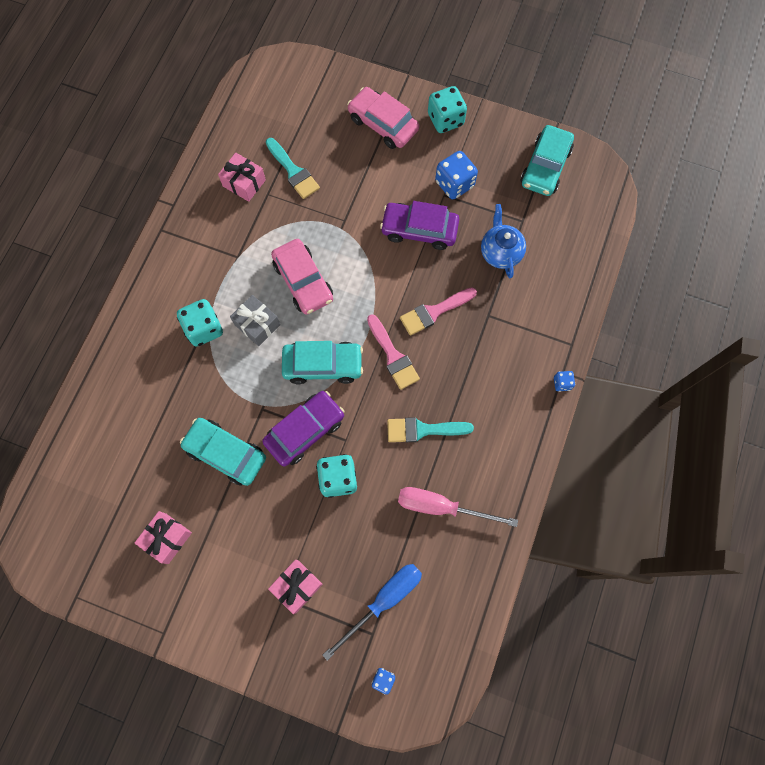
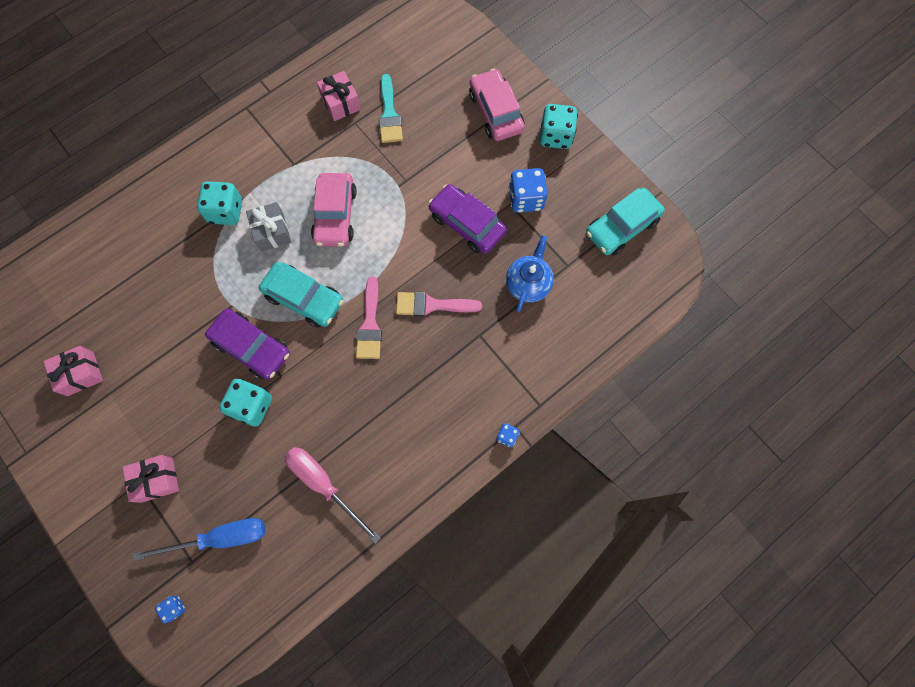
camera: 30 degrees right, 0 degrees up
turquoise car [180,418,266,486] -> none
purple car [262,391,344,466] -> purple car turned 45 degrees clockwise [205,309,290,380]
turquoise brush [387,417,474,442] -> none

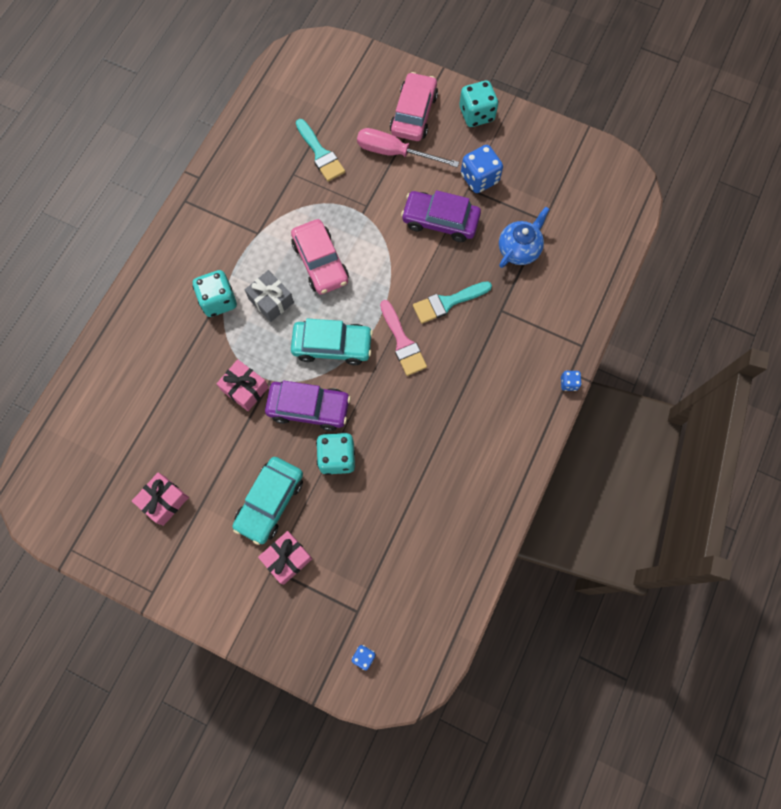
camera: 25 degrees left, 0 degrees up
blue screwdriver [134,518,265,561] -> none
pink screwdriver [285,447,381,544] -> pink screwdriver moved to [357,128,459,168]
pink gift [317,71,361,121] -> pink gift moved to [216,360,269,411]
pink brush [396,292,482,316] -> turquoise brush [413,281,492,324]
pink car [469,69,525,141] -> pink car turned 60 degrees clockwise [390,72,438,141]
blue teapot [506,235,554,312] -> blue teapot turned 45 degrees clockwise [499,207,550,268]
turquoise car [586,188,665,256] -> turquoise car moved to [232,457,303,545]

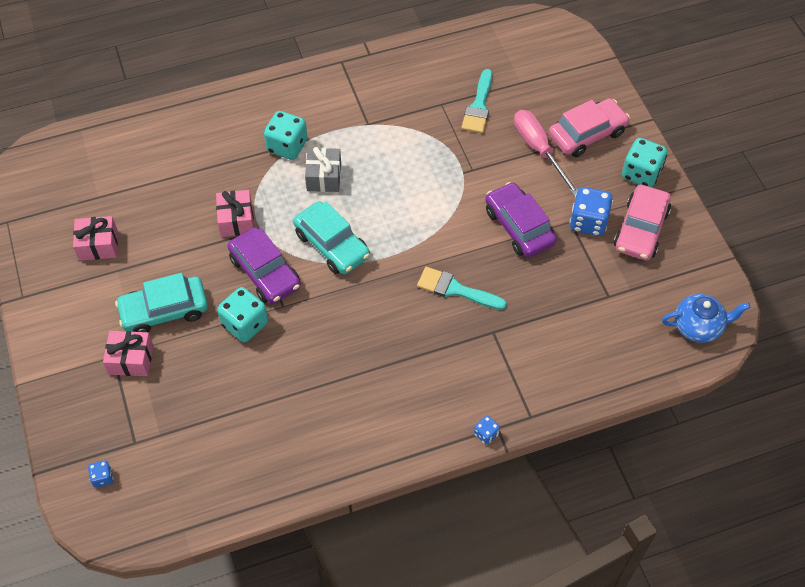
camera: 45 degrees right, 15 degrees down
pink car [291,219,349,295] -> pink car moved to [614,185,671,260]
pink brush [380,300,427,376] -> none
blue teapot [499,207,550,268] -> blue teapot moved to [662,294,750,343]

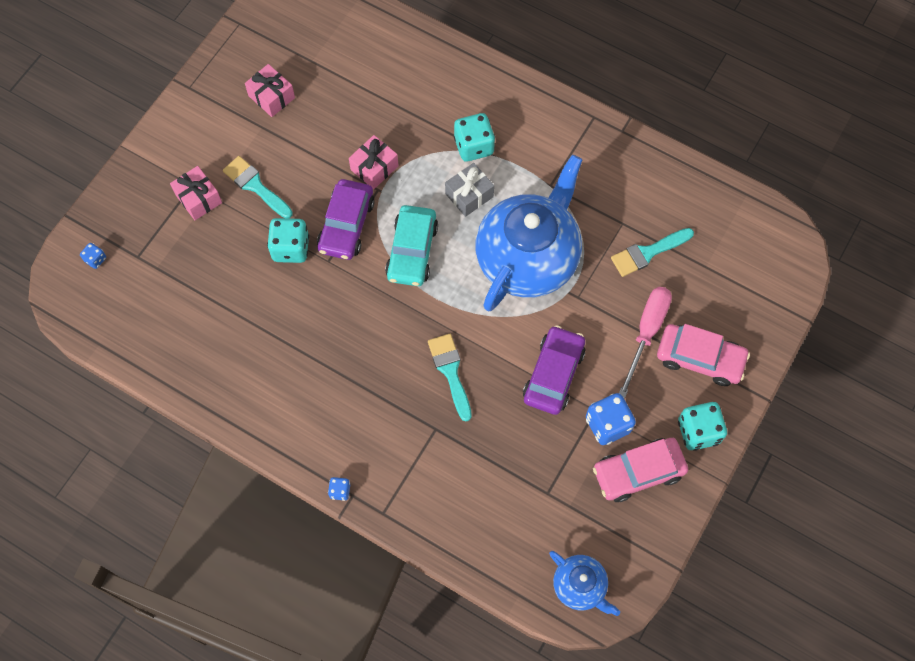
camera: 50 degrees right, 10 degrees up
turquoise car [115,273,208,332] -> turquoise brush [223,156,293,218]
none -> blue teapot [475,155,582,312]

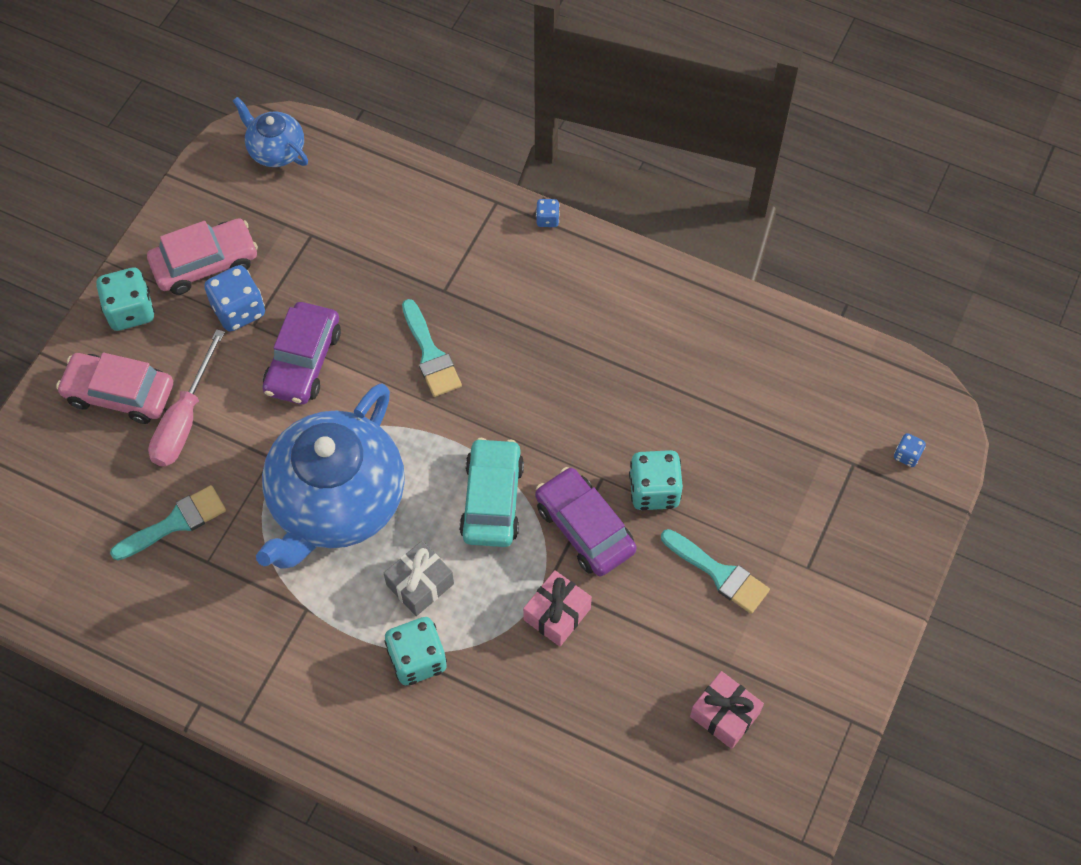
camera: 175 degrees right, 5 degrees down
pink gift [170,166,222,220] -> none
purple car [317,179,375,260] -> purple car turned 45 degrees counterclockwise [535,467,637,576]

